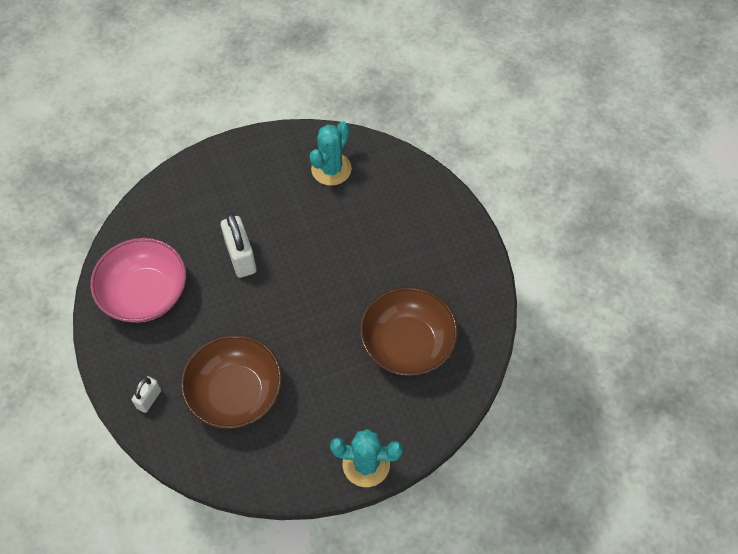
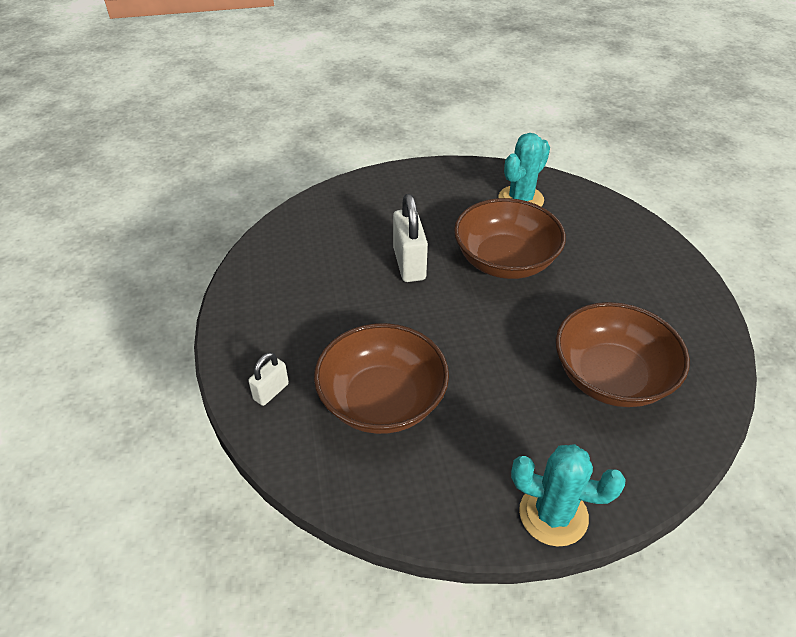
camera: 10 degrees right, 15 degrees down
pink bowl [90,238,186,323] -> none
none -> brown bowl [454,198,566,279]

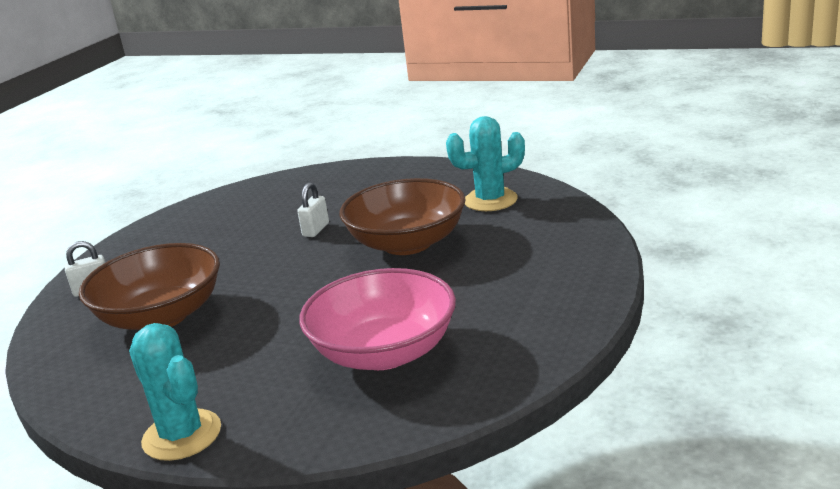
camera: 35 degrees right, 20 degrees down
white padlock [393,194,428,282] -> white padlock [297,182,329,237], size x0.57
brown bowl [556,302,690,407] -> pink bowl [299,268,456,370]

